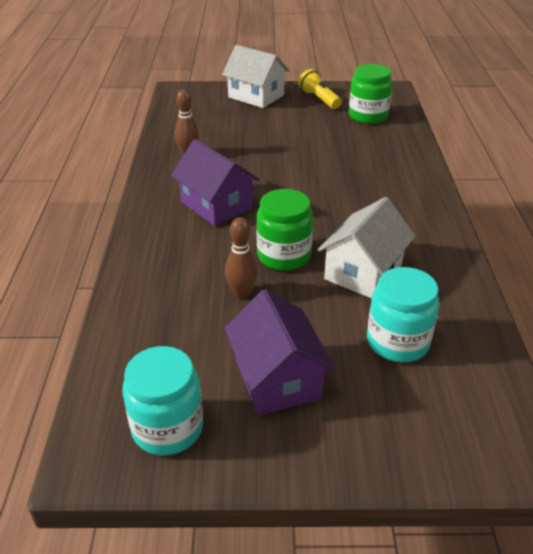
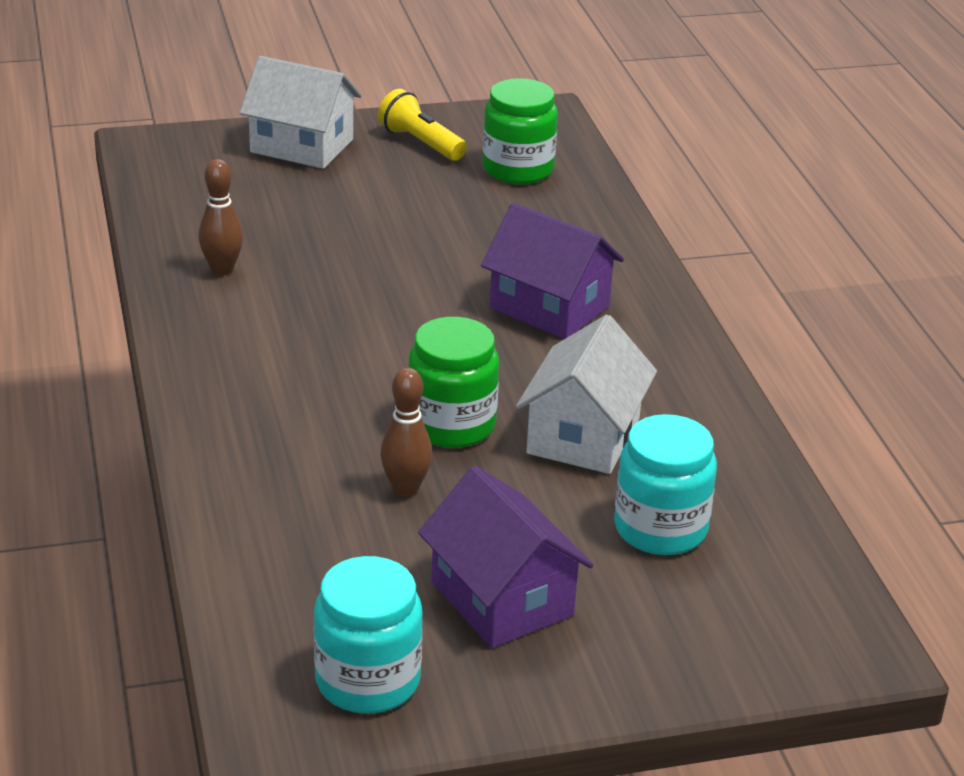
camera: 15 degrees left, 5 degrees down
purple house [171,139,260,226] -> purple house moved to [481,203,624,339]

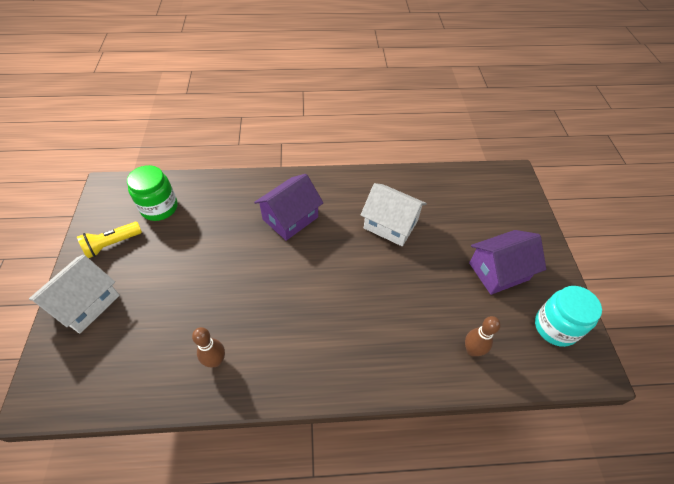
camera: 80 degrees left, 20 degrees up
brown bowling pin [380,367,432,497] -> brown bowling pin moved to [465,316,501,356]
green jar [409,317,499,448] -> none
turquoise jar [614,414,717,555] -> none

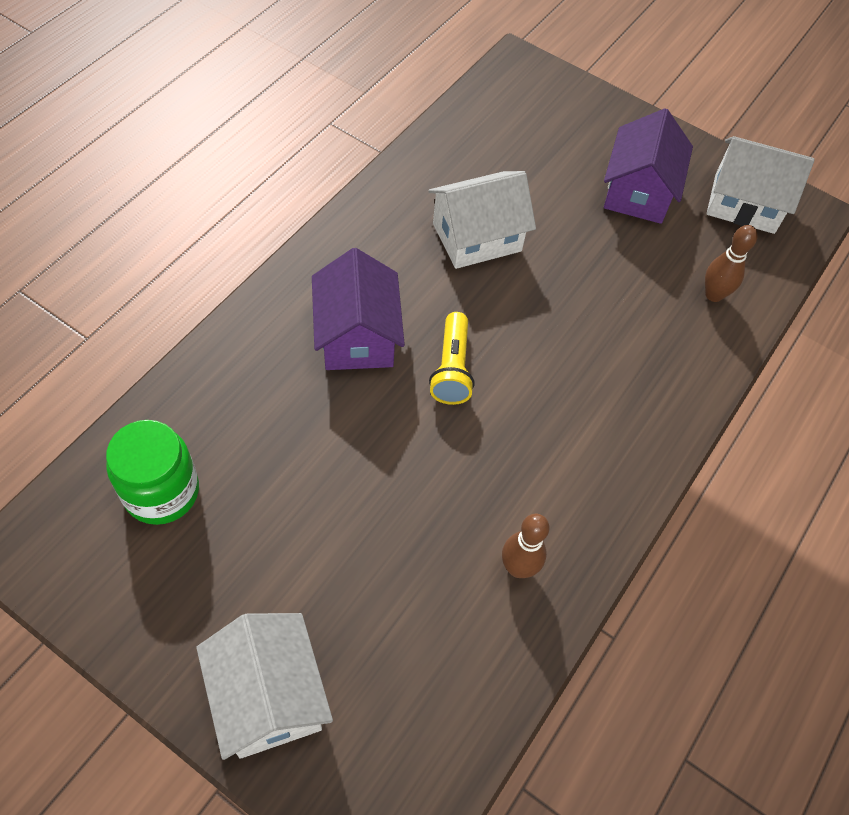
camera: 55 degrees left, 5 degrees up
yellow flashlight [77,222,142,258] -> yellow flashlight moved to [429,312,475,405]
turquoise jar [535,286,602,347] -> white house [707,136,815,234]

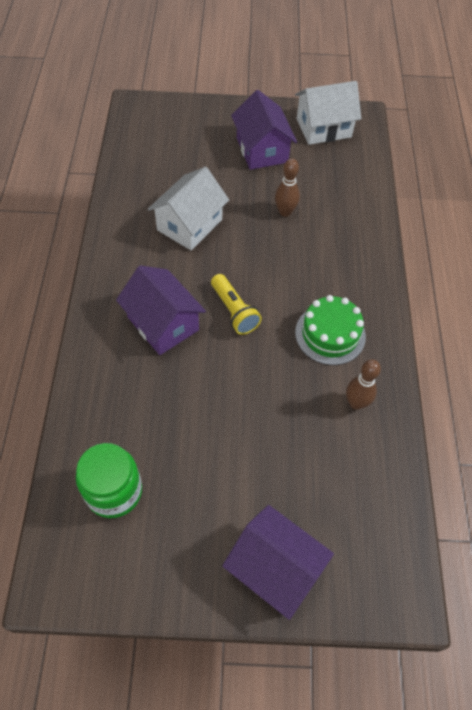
camera: 30 degrees left, 0 degrees up
white house [196,613,333,760] -> purple house [222,505,334,620]
brown bowling pin [705,225,758,302] -> brown bowling pin moved to [275,158,300,217]
none -> green cake [295,295,366,365]

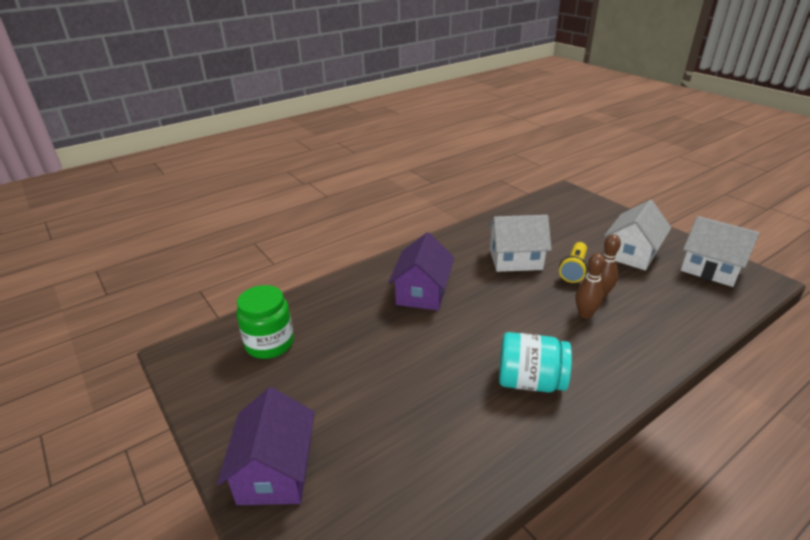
camera: 55 degrees right, 25 degrees down
yellow flashlight [211,274,262,335] -> yellow flashlight moved to [559,242,588,283]
purple house [231,90,297,170] -> white house [604,200,671,270]
green cake [295,295,366,365] -> turquoise jar [499,332,572,392]
brown bowling pin [346,359,381,410] -> brown bowling pin moved to [575,253,605,319]

